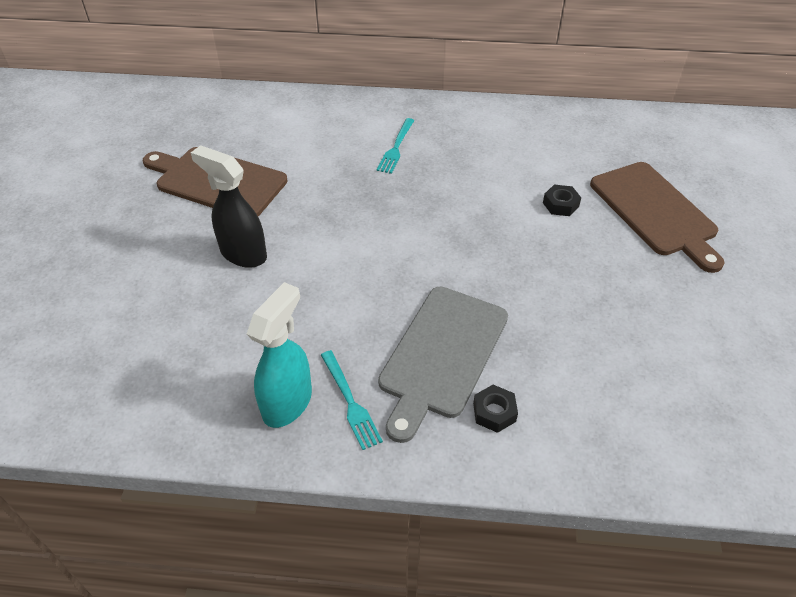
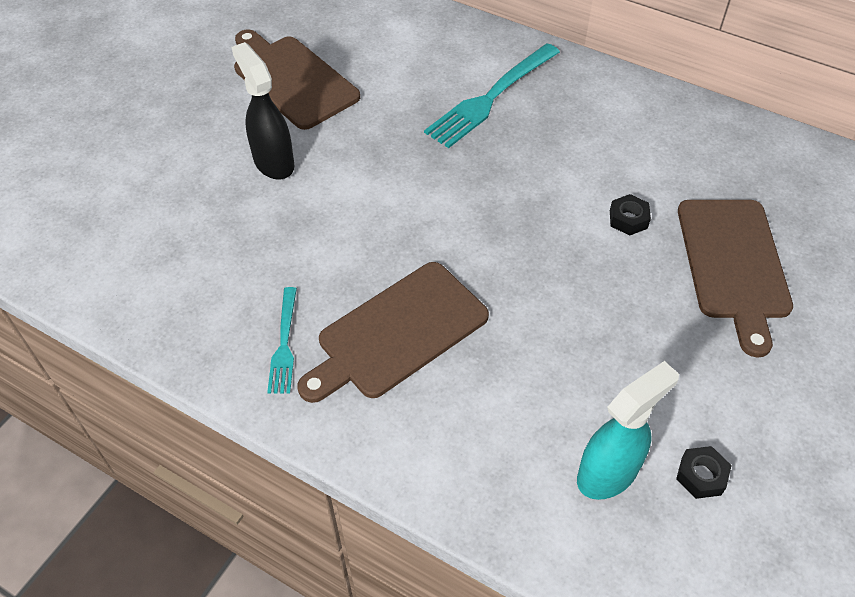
camera: 25 degrees right, 5 degrees up
turquoise spray bottle [247,282,312,428] -> turquoise spray bottle moved to [577,361,679,500]
turquoise fork [377,118,415,174] -> turquoise fork [424,44,560,148], size x1.82
grey cutting board [378,287,508,443] -> brown cutting board [297,262,489,403]
black nut [473,385,518,433] -> black nut moved to [676,446,732,499]

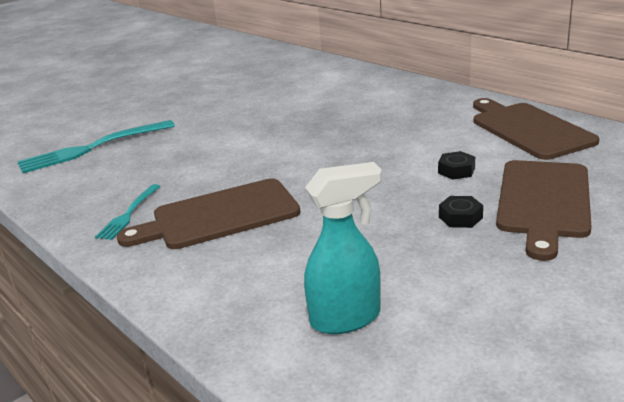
camera: 20 degrees right, 25 degrees down
black spray bottle [231,42,294,180] -> none
brown cutting board [234,29,360,130] -> brown cutting board moved to [473,98,599,160]
turquoise fork [424,44,560,148] -> turquoise fork moved to [17,120,175,173]
black nut [676,446,732,499] -> black nut moved to [439,196,483,228]

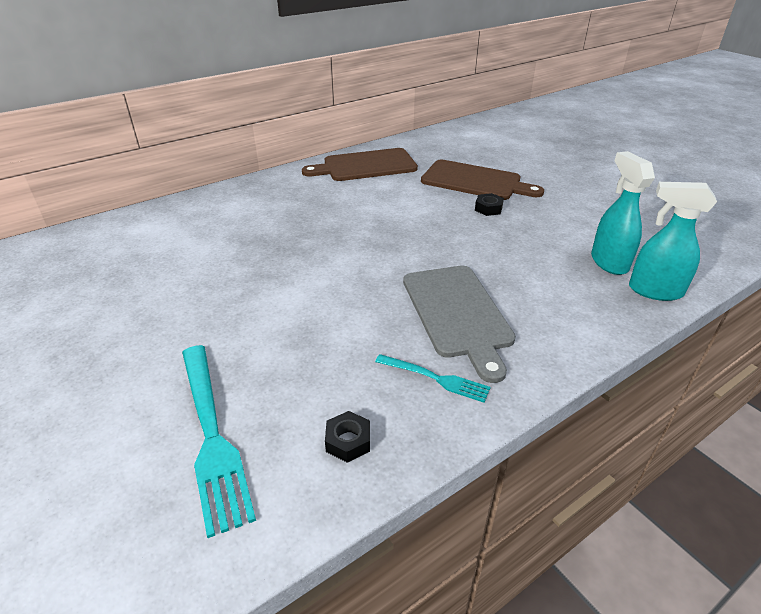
camera: 85 degrees left, 10 degrees up
brown cutting board [117,178,301,249] -> grey cutting board [403,266,516,383]
black nut [438,151,475,180] -> black nut moved to [325,411,370,463]
none -> turquoise spray bottle [629,182,717,301]

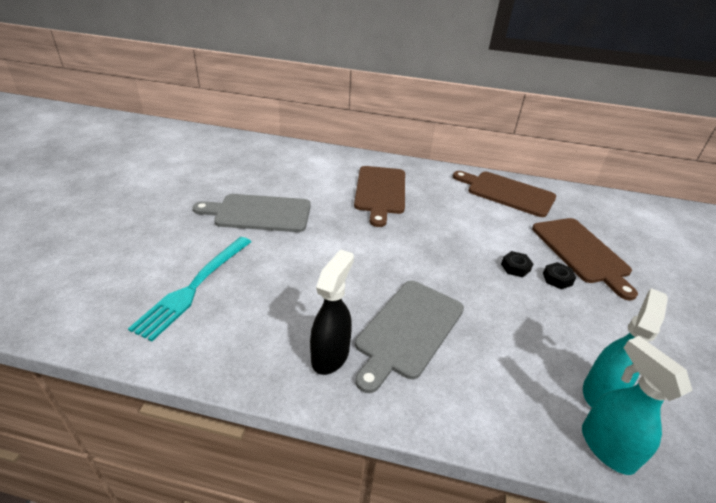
camera: 45 degrees right, 0 degrees up
black nut [325,411,370,463] -> black nut moved to [501,251,533,277]
turquoise fork [375,354,491,403] -> black spray bottle [310,249,354,375]
none -> grey cutting board [193,194,311,232]
none -> brown cutting board [354,166,405,227]

